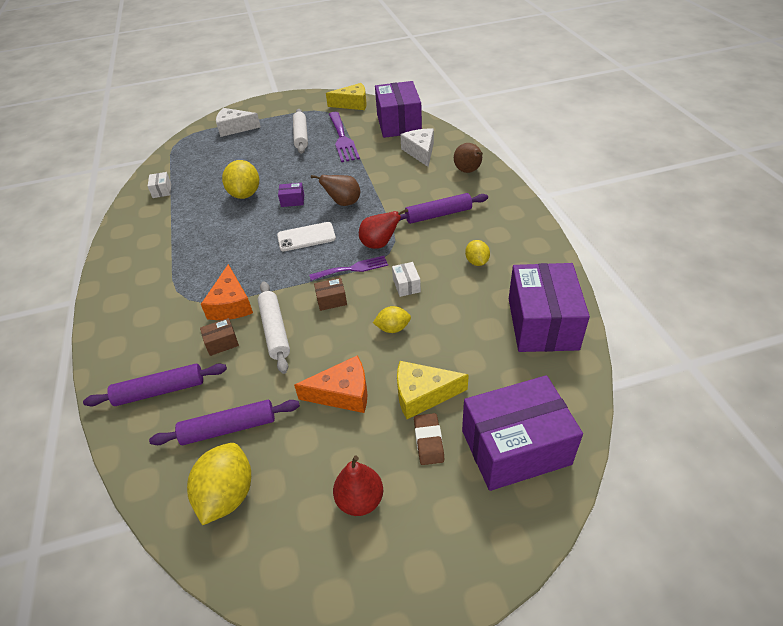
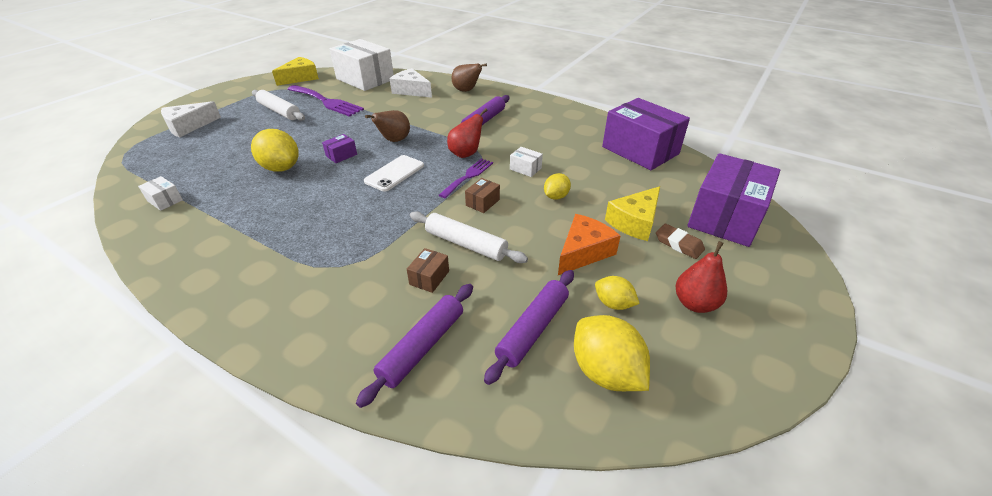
camera: 45 degrees left, 5 degrees down
orange cheese [201,264,253,320] -> none
purple box [375,81,422,138] -> white box [330,39,394,91]
yellow lemon [465,240,490,266] -> yellow lemon moved to [595,276,640,310]

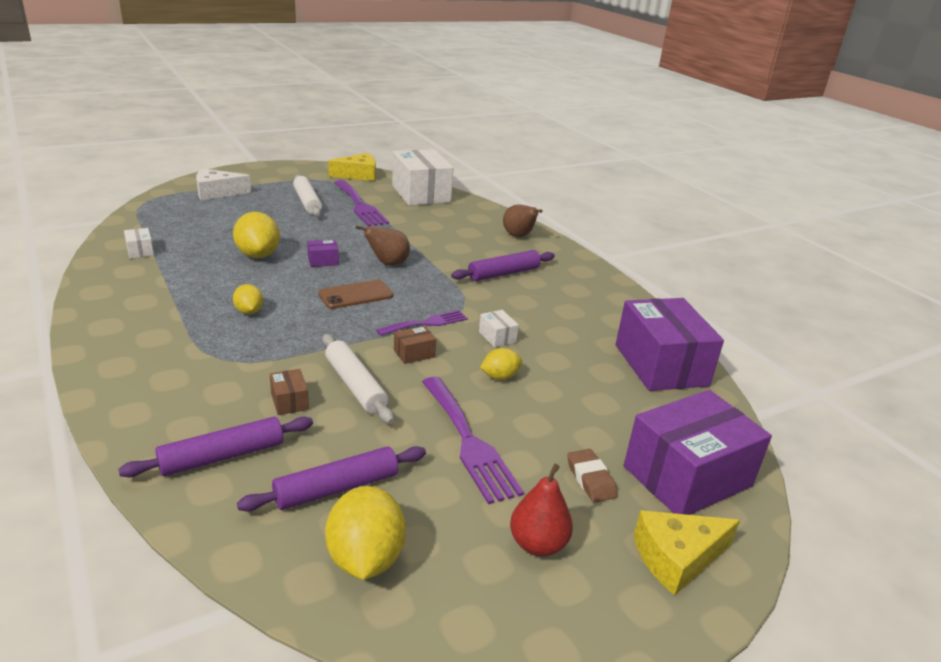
camera: 25 degrees right, 10 degrees down
white phone [364,155,424,192] -> brown phone [318,280,393,309]
white cheese [390,68,432,98] -> none
brown box [407,248,449,293] -> brown box turned 75 degrees counterclockwise [270,369,309,415]
red pear [447,108,488,158] -> none
orange cheese [558,214,621,275] -> purple fork [422,377,524,504]
yellow lemon [595,276,640,310] -> yellow lemon moved to [233,284,263,314]
yellow cheese [605,186,660,241] -> yellow cheese moved to [633,510,740,595]

